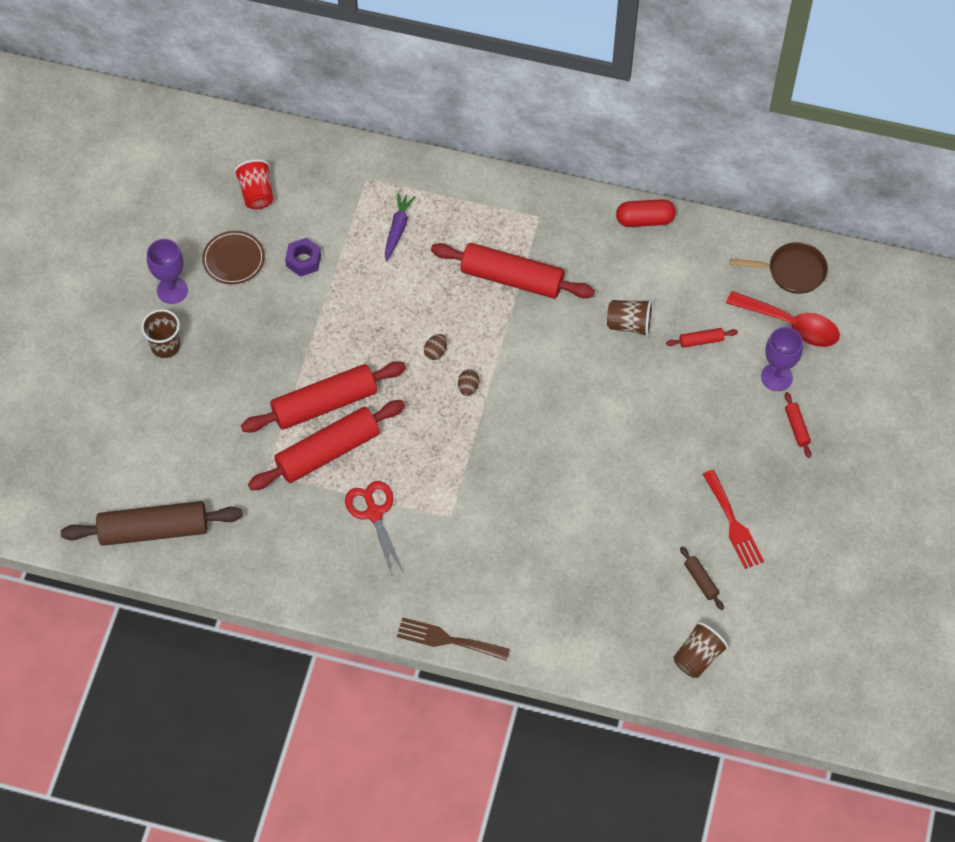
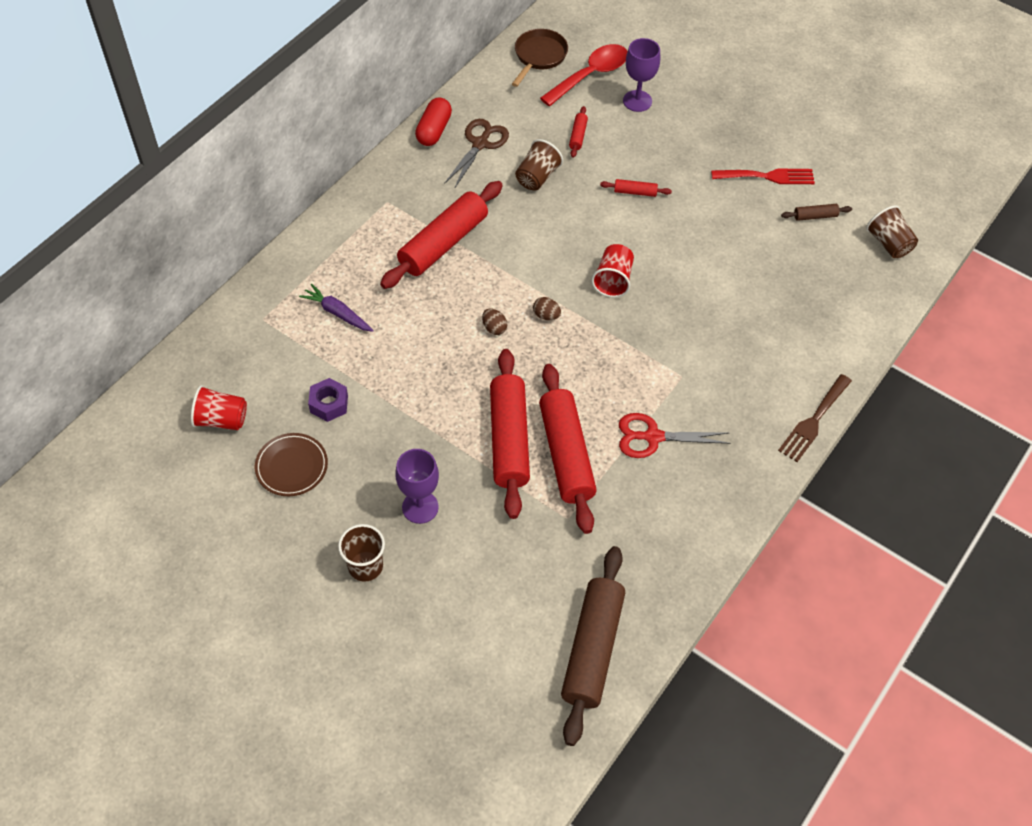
camera: 70 degrees left, 5 degrees down
purple goblet [147,239,188,304] -> purple goblet moved to [395,449,439,524]
red rolling pin [785,392,811,458] -> red rolling pin moved to [600,179,672,197]
none -> brown scissors [444,119,509,189]
none -> red cup [591,244,634,298]

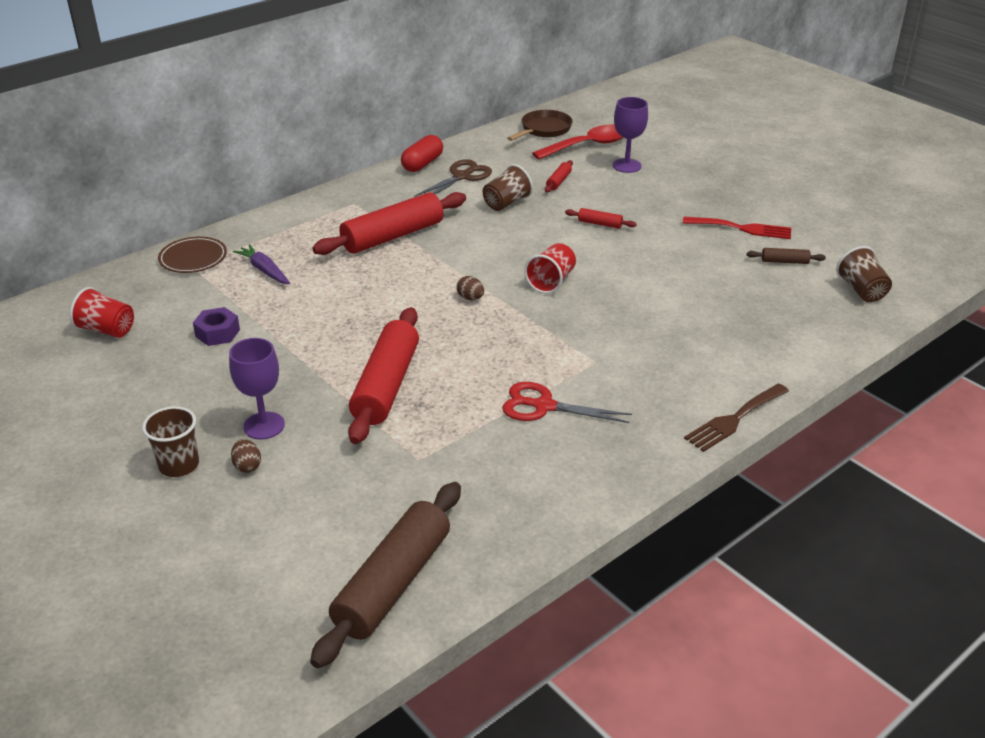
camera: 15 degrees right, 20 degrees down
brown plate [255,433,328,496] -> brown plate moved to [158,237,227,273]
brown egg [482,308,508,335] -> brown egg moved to [231,439,261,473]
red rolling pin [539,364,597,534] -> none

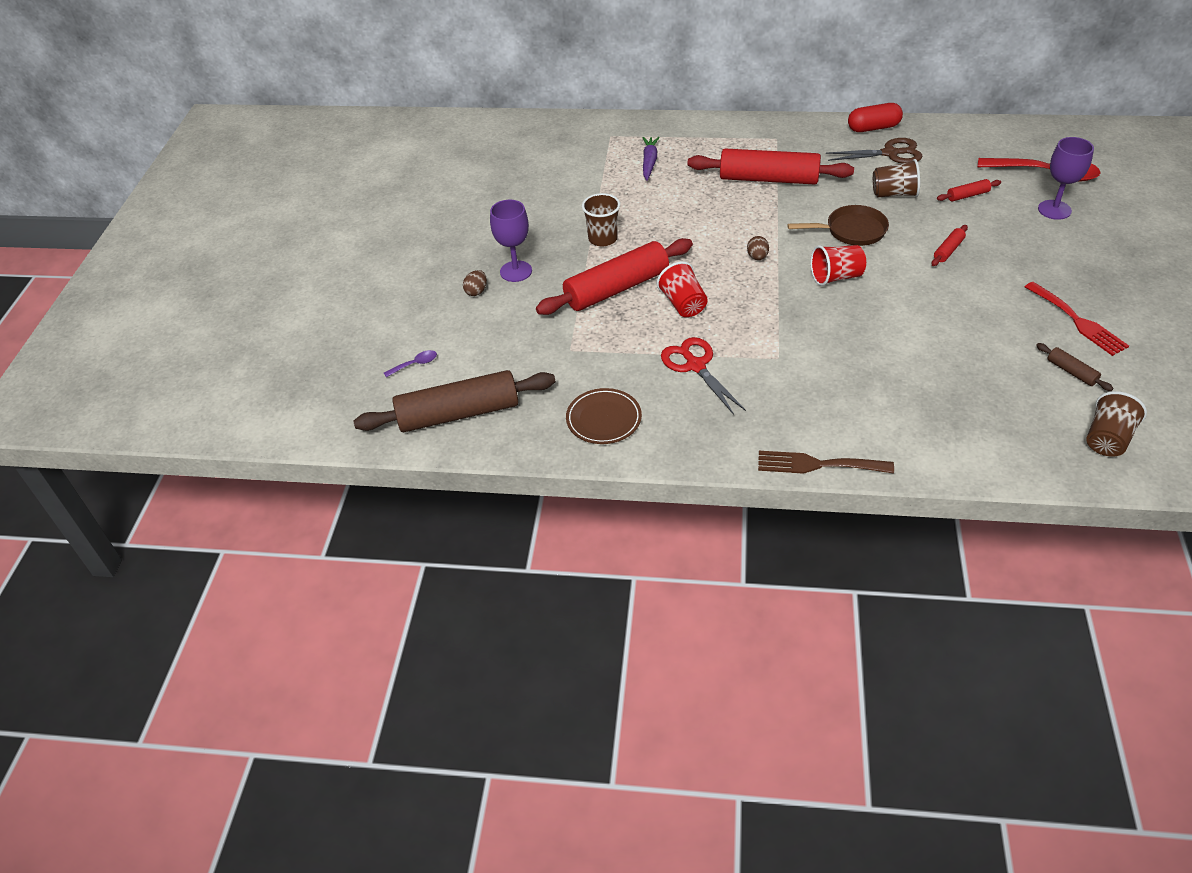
camera: 50 degrees right, 10 degrees up
red cup [70,287,134,338] -> red cup moved to [657,261,708,317]
brown cup [142,406,199,477] -> brown cup moved to [582,193,620,247]
brown plate [158,237,227,273] -> brown plate moved to [566,388,642,444]
purple nut [193,307,240,346] -> none
brown pan [507,110,573,141] -> brown pan moved to [787,205,889,246]
red rolling pin [565,208,637,229] -> red rolling pin turned 60 degrees clockwise [932,225,968,266]
none -> purple spoon [384,350,437,377]

